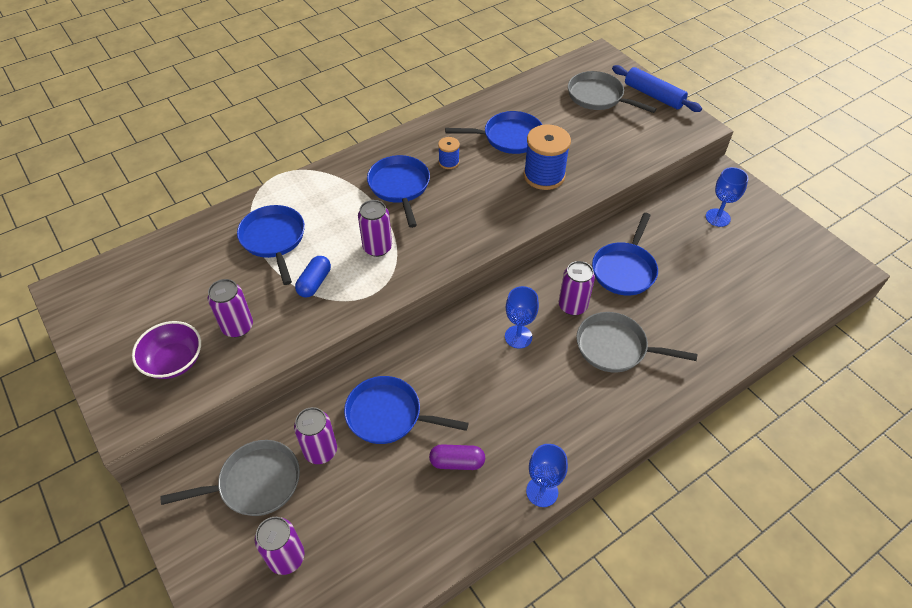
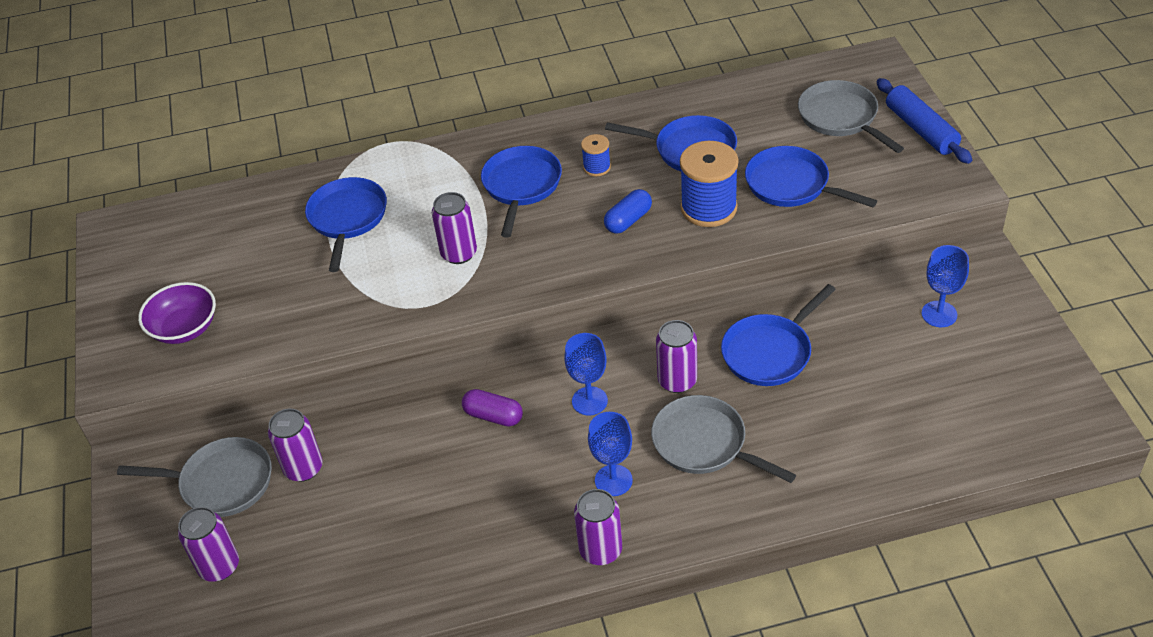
camera: 25 degrees right, 5 degrees down
purple can [208,279,253,337] -> purple can moved to [574,489,622,565]
blue capsule [295,256,331,297] -> blue capsule moved to [604,189,652,234]
blue pan [344,376,469,444] -> blue pan moved to [745,146,877,207]
purple capsule [429,444,485,470] -> purple capsule moved to [462,389,523,427]
blue goblet [526,444,568,507] -> blue goblet moved to [588,412,633,496]

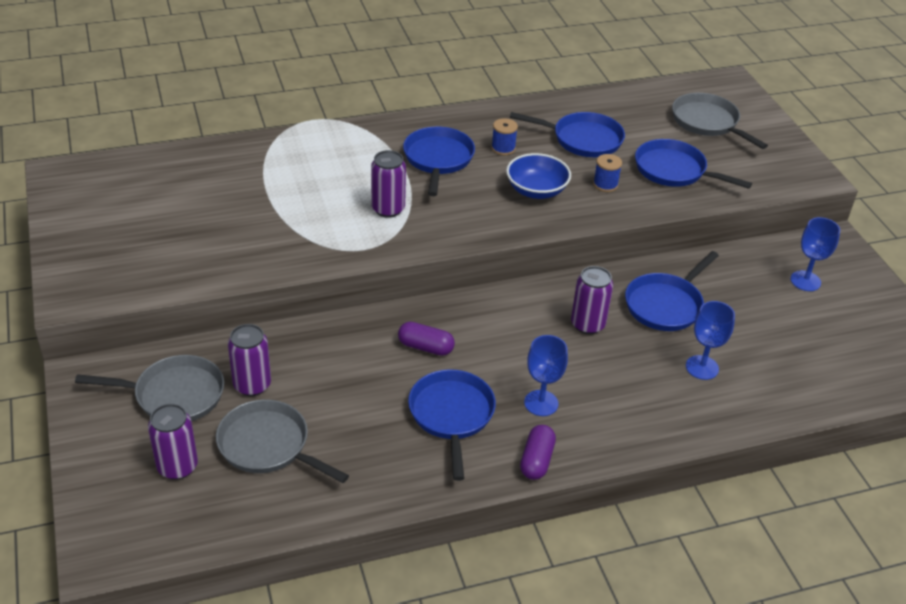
camera: 10 degrees left, 5 degrees down
purple bowl [138,282,216,344] -> none
blue pan [305,177,387,272] -> blue pan moved to [408,369,496,481]
blue goblet [564,333,608,415] -> blue goblet moved to [686,301,735,380]
purple can [574,489,622,565] -> purple capsule [520,425,556,480]
blue capsule [604,189,652,234] -> blue bowl [506,153,571,199]
grey pan [651,395,796,483] -> grey pan moved to [216,400,349,483]
blue spool [680,141,739,227] -> blue spool [593,154,622,192], size x0.51
blue rolling pin [877,78,972,164] -> none

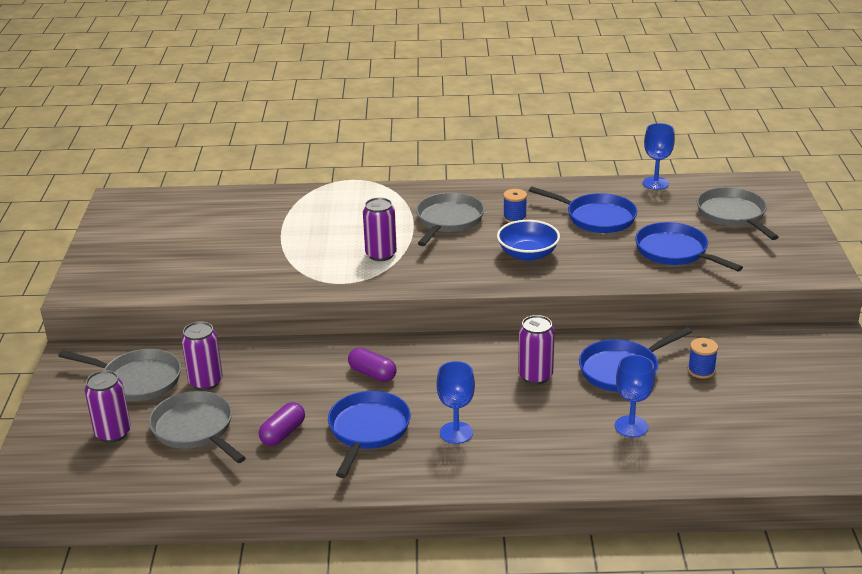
camera: 20 degrees right, 10 degrees down
blue pan [403,127,475,196] -> grey pan [416,192,484,246]
purple capsule [520,425,556,480] -> purple capsule moved to [259,402,305,446]
blue spool [593,154,622,192] -> blue spool moved to [688,338,718,379]
blue goblet [790,217,840,291] -> blue goblet moved to [643,123,675,190]

